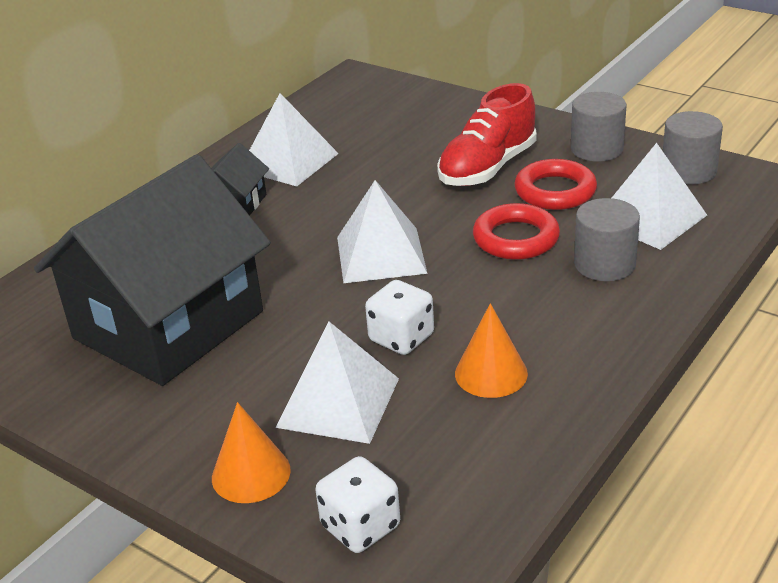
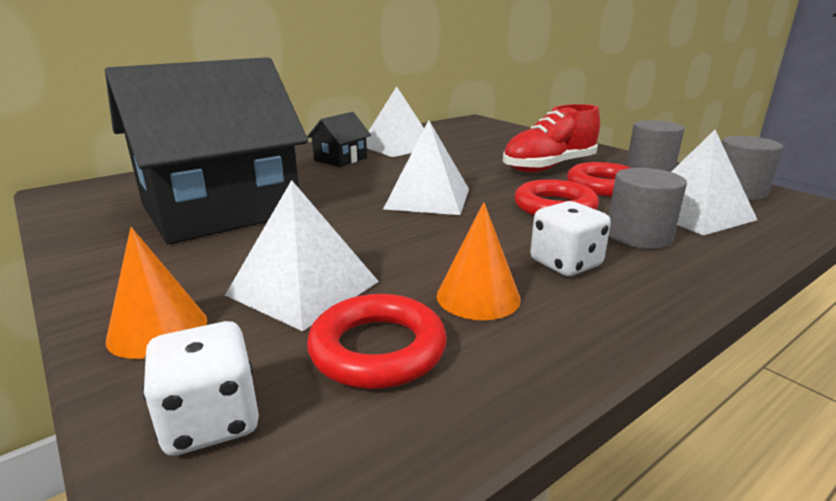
camera: 15 degrees right, 10 degrees down
white dice [365,280,434,355] -> white dice moved to [530,201,611,276]
none -> red ring [307,294,447,389]

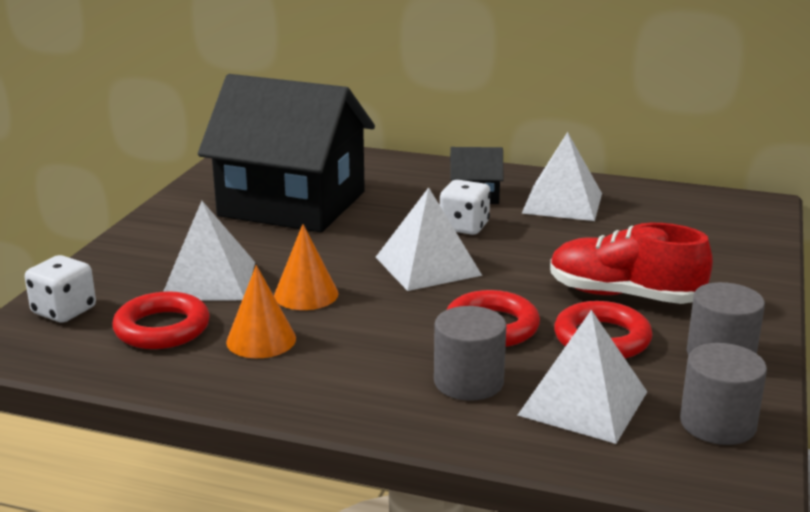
camera: 55 degrees right, 0 degrees up
orange cone [106,227,207,359] -> orange cone moved to [274,224,339,310]
white dice [530,201,611,276] -> white dice moved to [440,180,491,235]

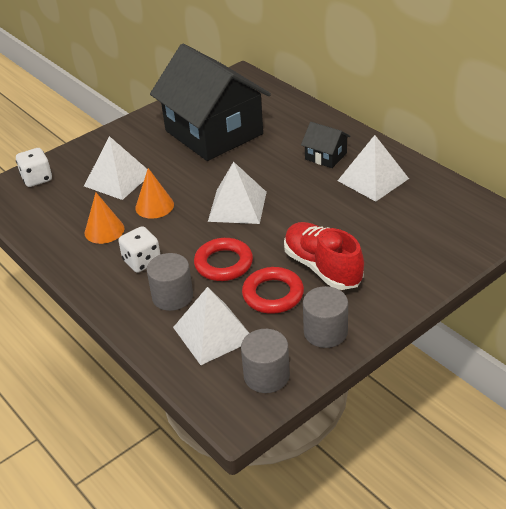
camera: 35 degrees right, 15 degrees up
red ring [112,291,210,349] -> none
white dice [440,180,491,235] -> white dice moved to [118,226,161,273]

